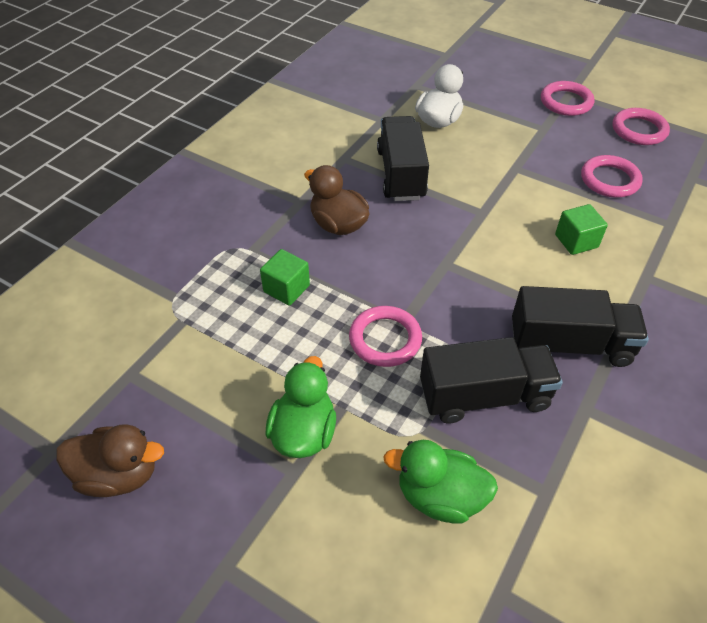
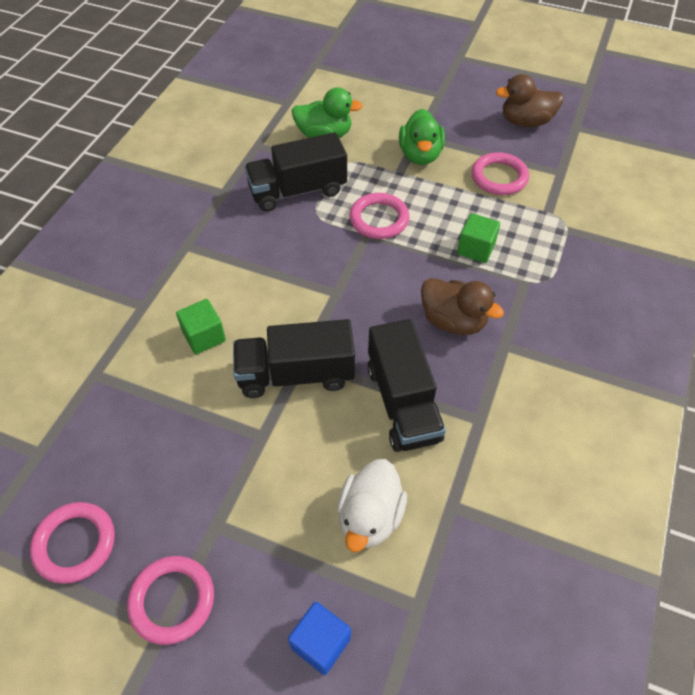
camera: 170 degrees right, 5 degrees up
black truck [512,286,649,367] -> black truck moved to [233,319,355,398]
pink ring [581,155,643,198] -> pink ring moved to [472,152,529,195]
none -> blue cube [288,602,351,675]

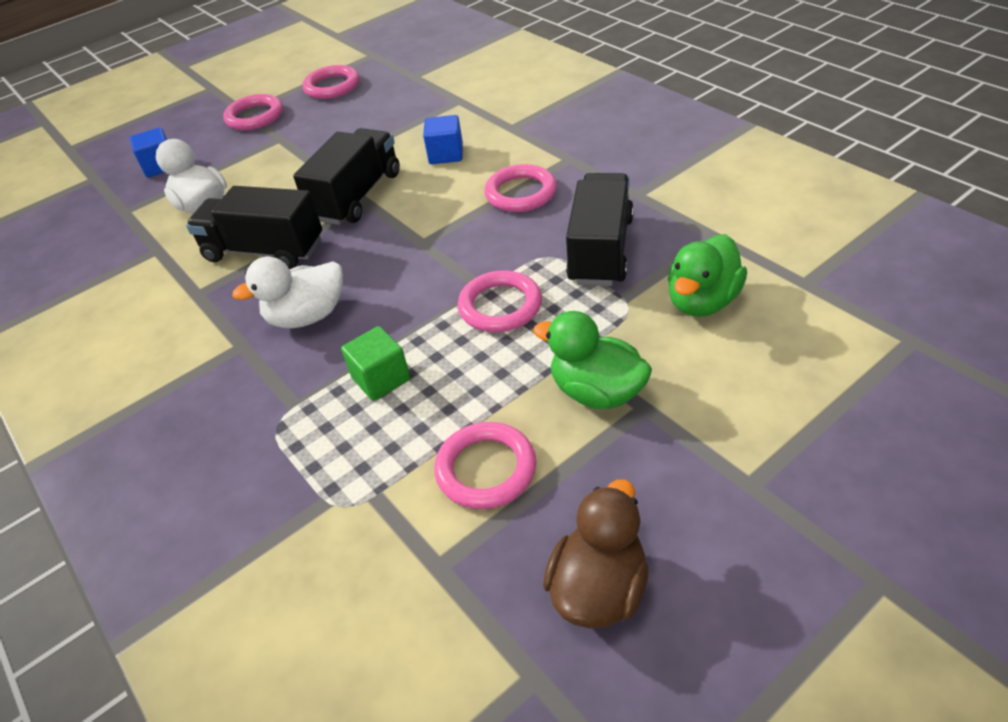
camera: 125 degrees right, 10 degrees down
green cube [176,299,226,354] -> blue cube [423,115,463,164]
brown duck [421,278,504,335] -> white duck [232,256,343,328]
none -> pink ring [484,164,557,212]

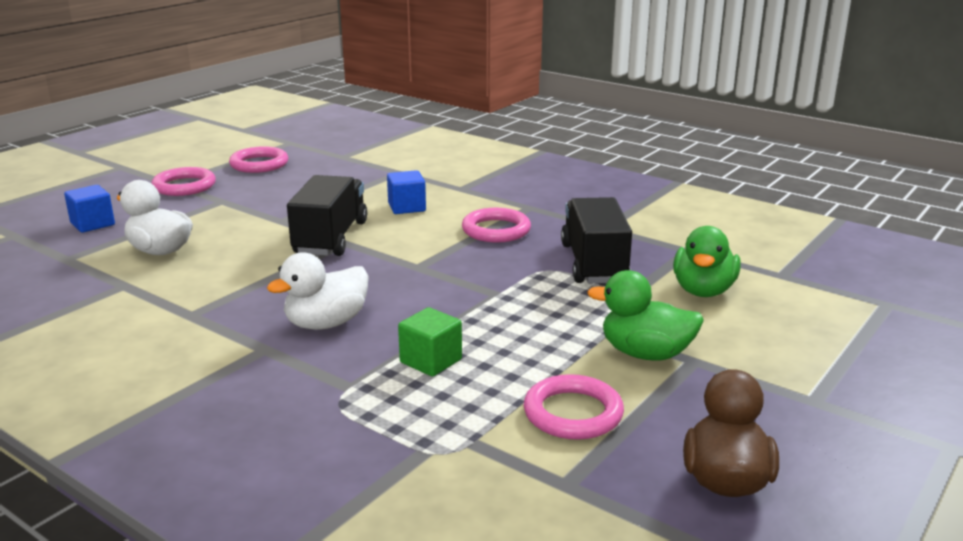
camera: 20 degrees left, 20 degrees down
black truck [186,186,322,269] -> none
pink ring [458,270,542,332] -> none

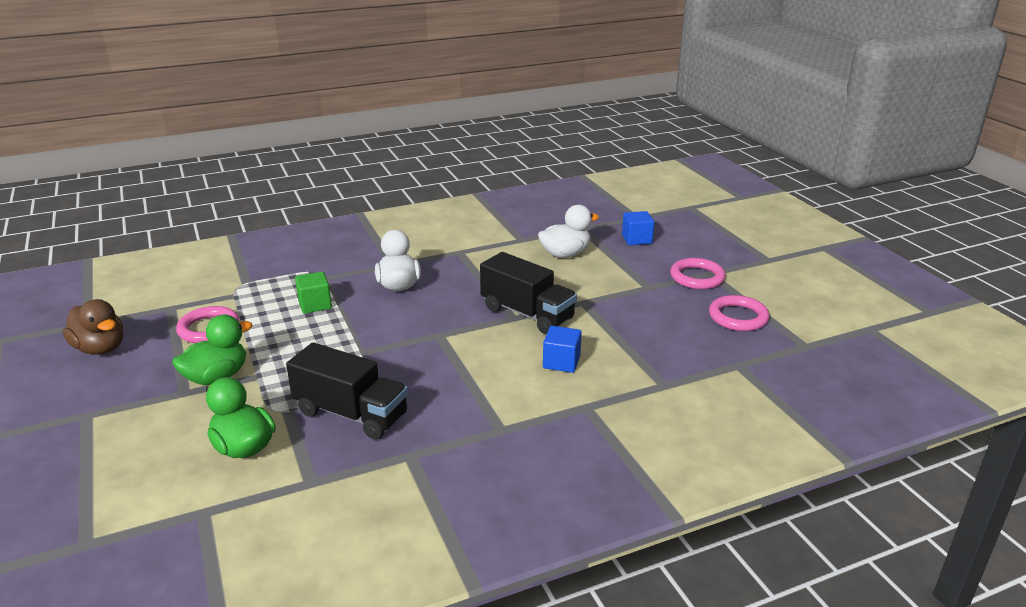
camera: 120 degrees right, 5 degrees up
pink ring [462,208,531,243] -> none

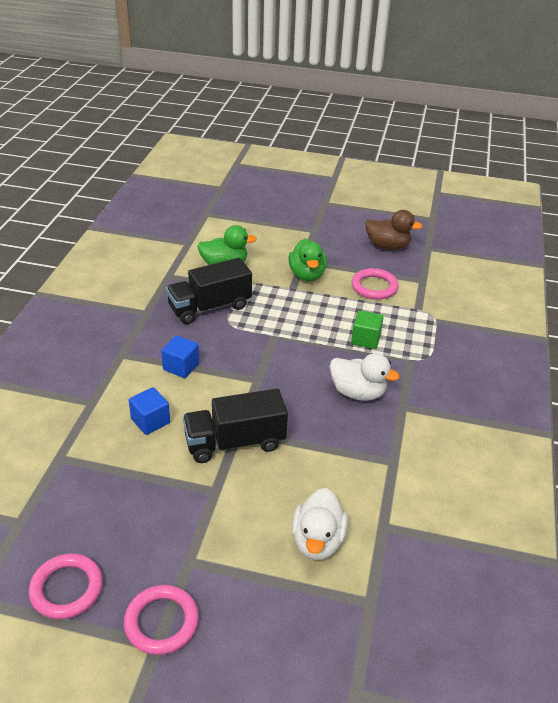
camera: 125 degrees right, 10 degrees up
brown duck [63,299,123,355] -> brown duck turned 150 degrees counterclockwise [365,210,423,250]
blue cube [622,211,654,245] -> blue cube moved to [161,335,199,378]

